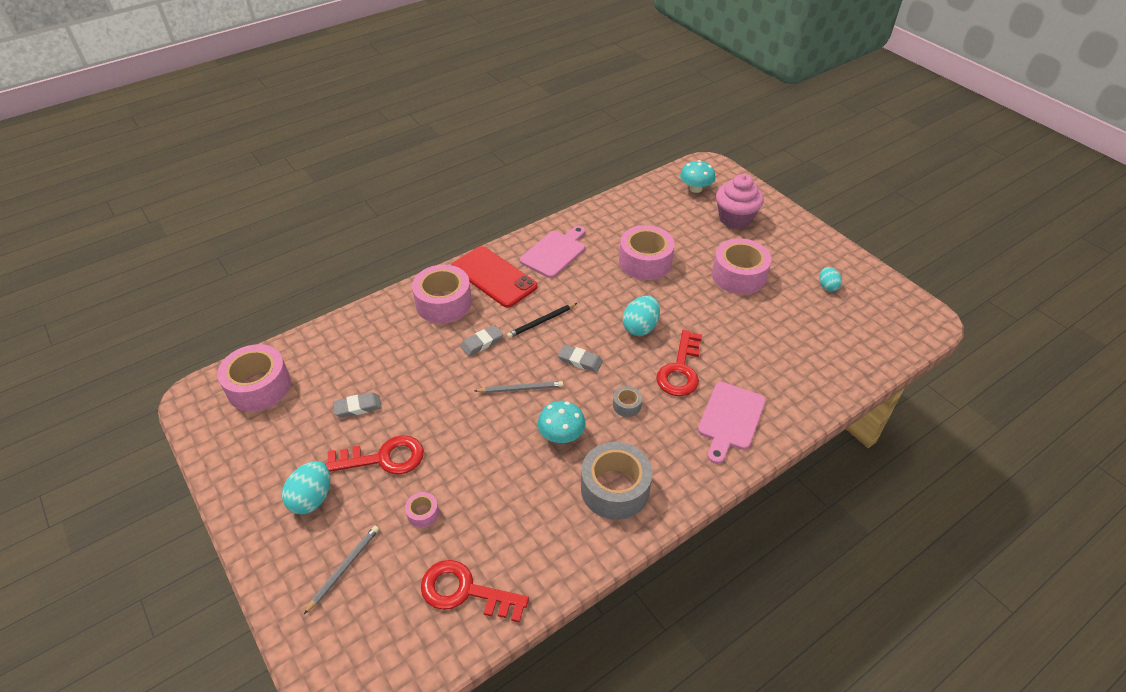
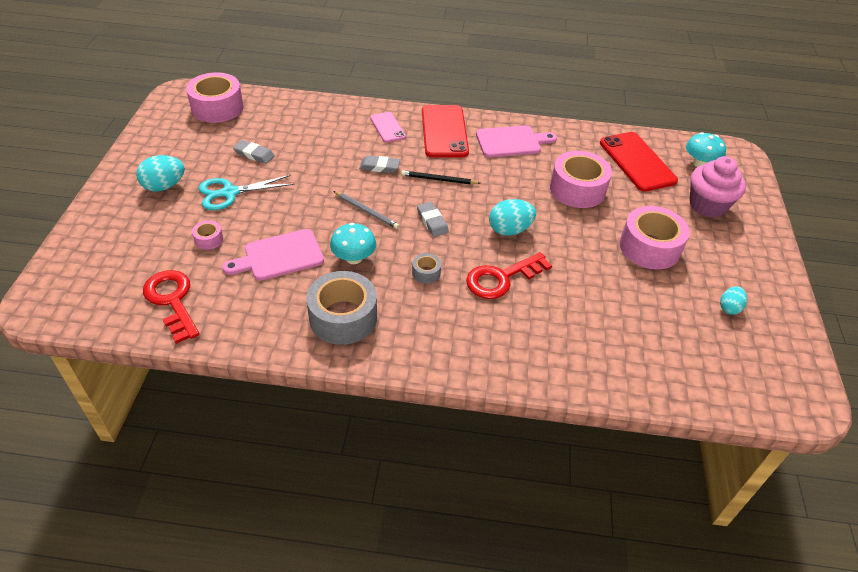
camera: 40 degrees right, 0 degrees up
grey pencil [304,526,379,614] -> none
red key [325,435,424,475] -> turquoise scissors [199,175,294,210]
pink tape [412,265,472,323] -> pink phone [370,112,406,143]
pink cutting board [698,382,766,464] -> pink cutting board moved to [223,229,324,281]
none -> red phone [600,132,678,192]

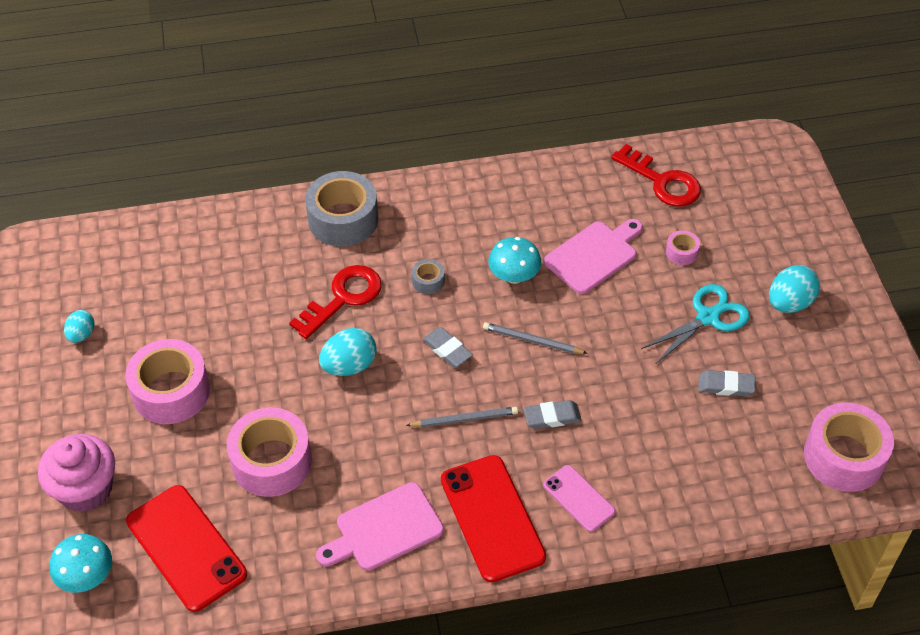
camera: 165 degrees right, 5 degrees up
grey tape [306,271,377,345] -> grey tape moved to [305,171,378,247]
black pencil [401,170,480,184] -> grey pencil [406,407,518,427]

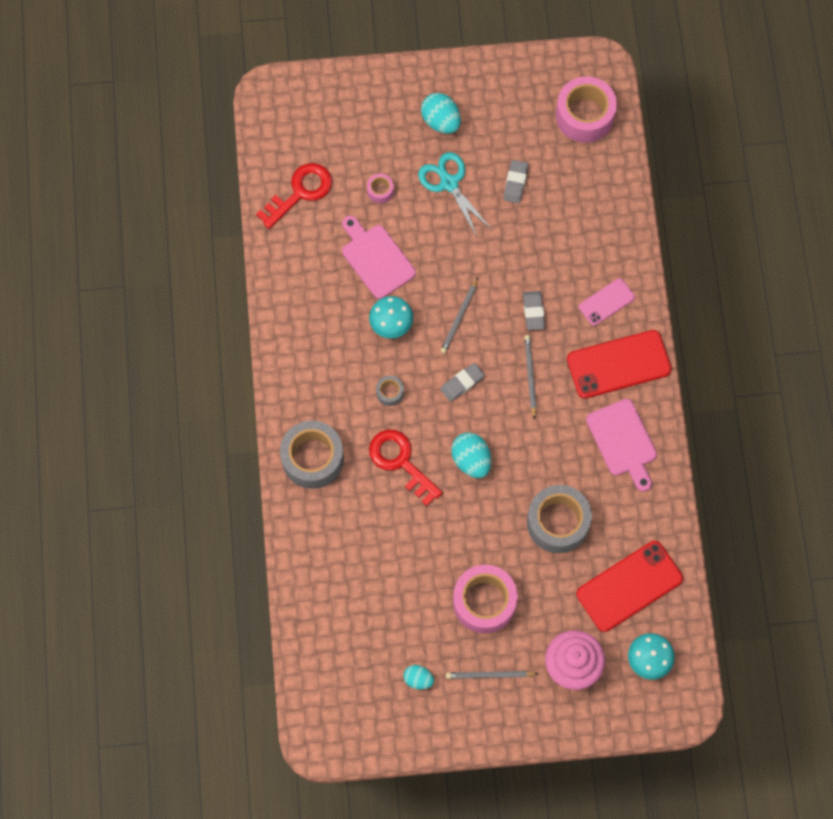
camera: 85 degrees left, 20 degrees up
pink tape [227,407,312,497] -> grey tape [527,485,592,553]
none -> grey pencil [446,671,538,679]

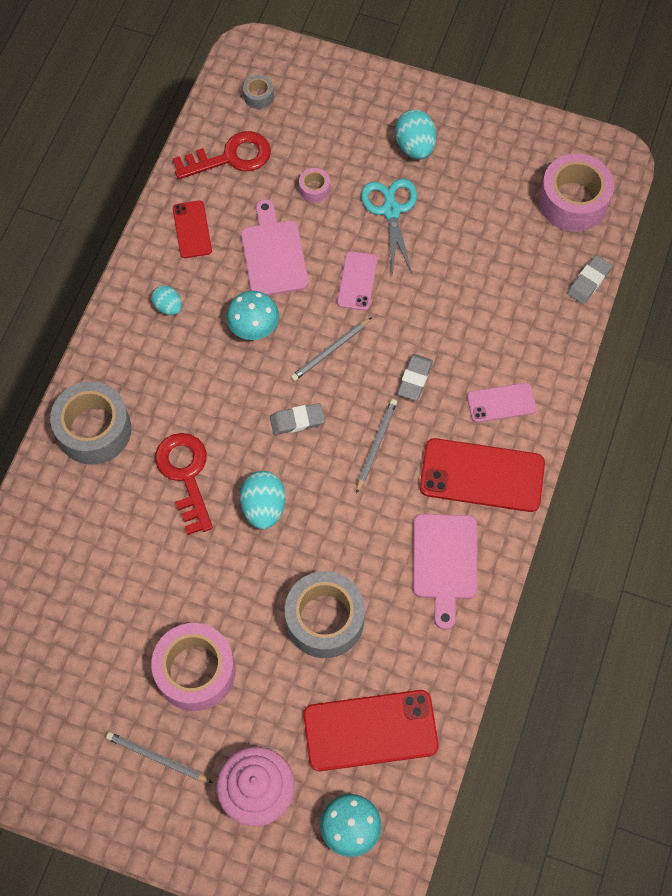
camera: 25 degrees right, 5 degrees down
grey tape [376,376,404,406] -> grey tape moved to [243,75,274,109]
turquoise egg [403,665,434,690] -> turquoise egg moved to [151,285,182,315]
grey eraser [503,160,528,203] -> grey eraser moved to [567,255,612,304]
none -> red phone [173,200,212,258]
none -> pink phone [337,251,377,311]

